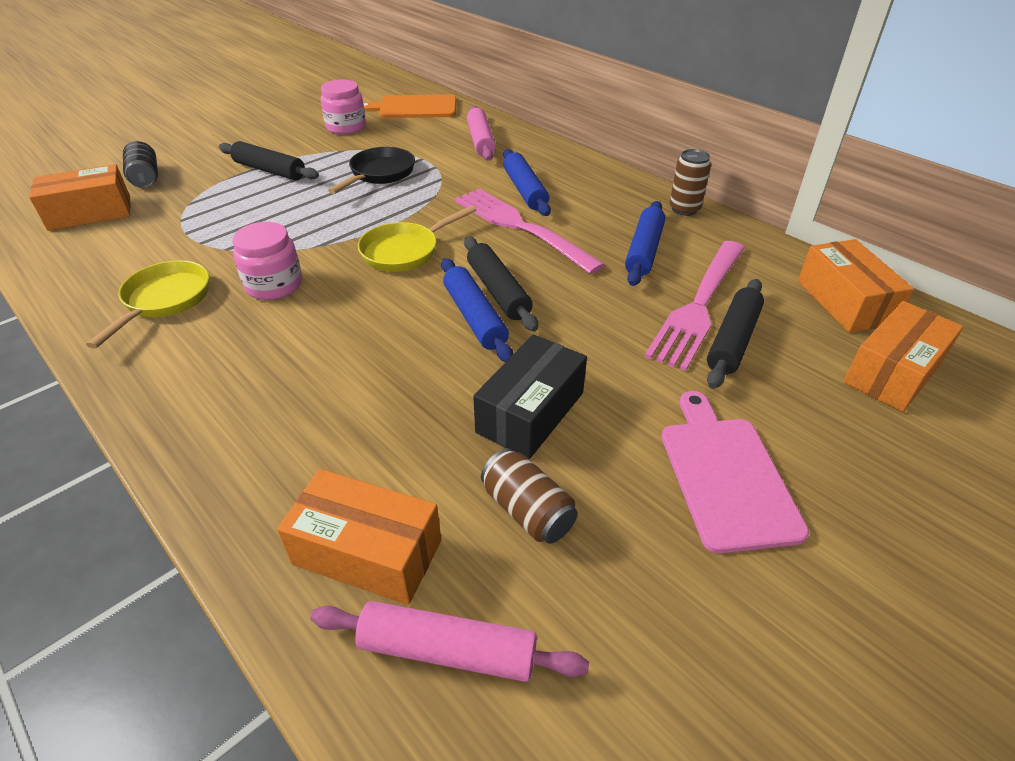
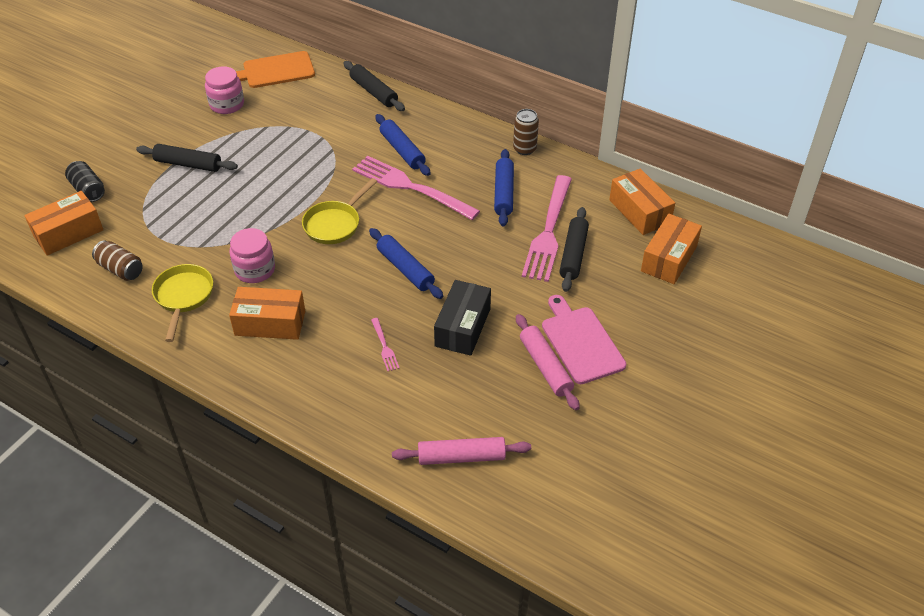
camera: 15 degrees left, 5 degrees up
orange box [277,469,441,605] -> orange box moved to [229,287,305,340]
black pan [328,147,415,194] -> none
black rolling pin [464,236,538,332] -> black rolling pin moved to [343,61,405,111]
pink rolling pin [467,106,496,161] -> pink rolling pin moved to [516,314,580,410]
brown can [481,448,578,544] -> brown can moved to [92,241,143,281]
none -> pink fork [371,318,400,371]

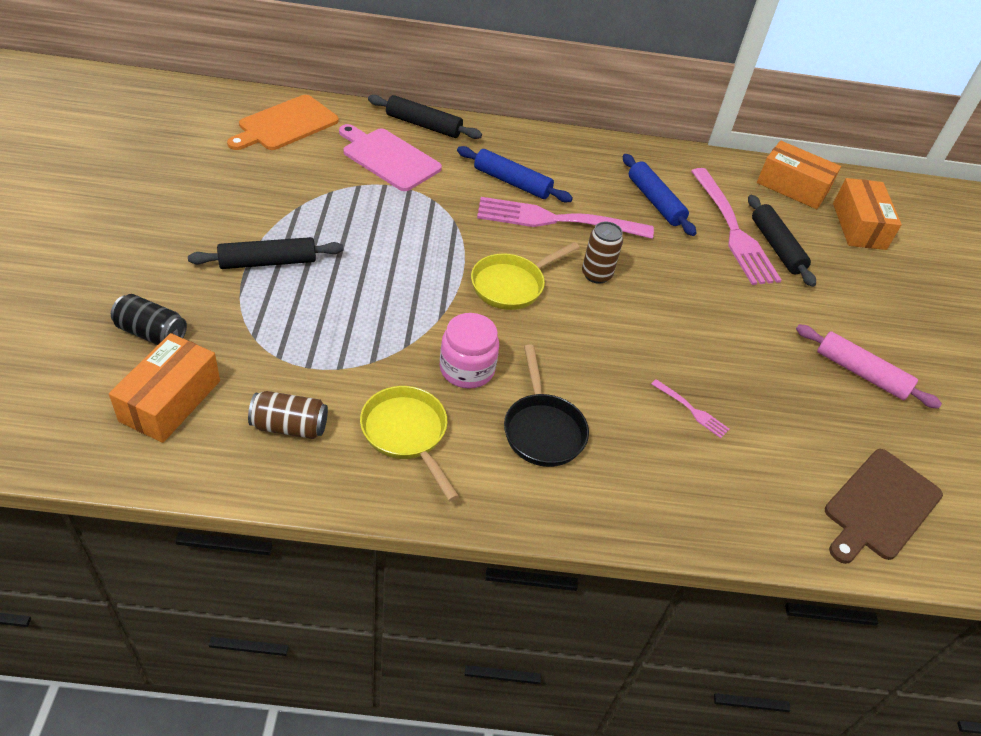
camera: 35 degrees left, 0 degrees up
pink jar [205,66,244,114] -> none
orange box [229,287,305,340] -> black pan [504,345,589,467]
yellow pan [302,178,377,244] -> yellow pan turned 45 degrees clockwise [471,242,580,310]
blue rolling pin [369,228,443,299] -> none
pink rolling pin [392,437,531,465] -> brown cutting board [825,449,943,564]
black box [434,280,491,356] -> none
brown can [513,109,539,155] -> brown can moved to [582,222,623,284]
pink cutting board [542,295,626,384] -> pink cutting board moved to [339,124,442,191]

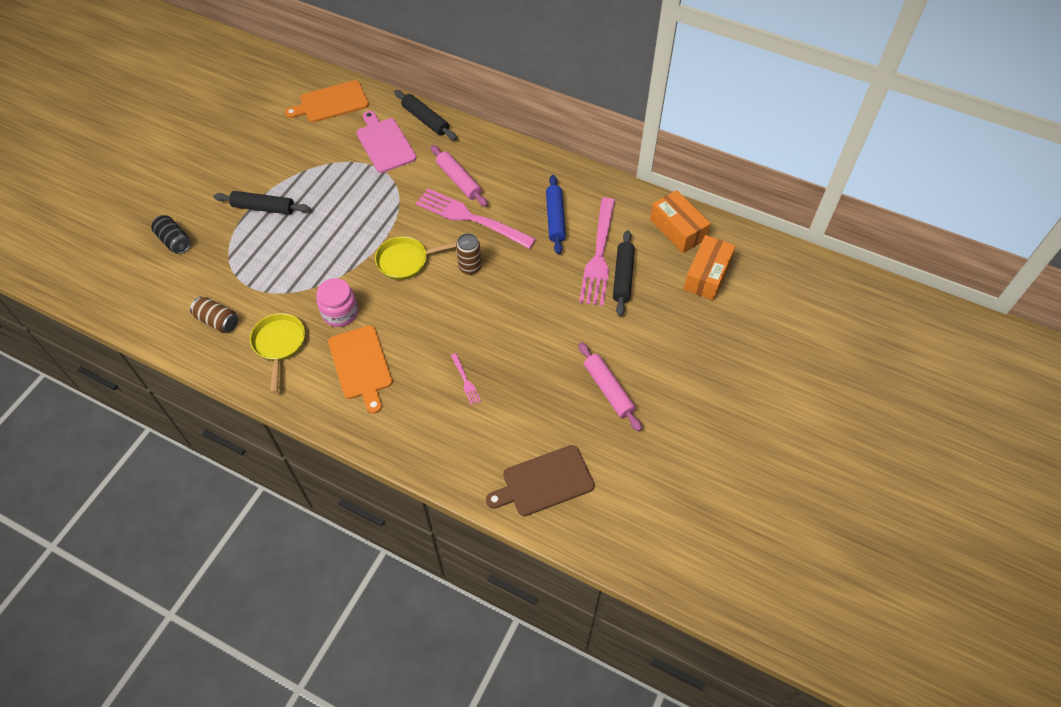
camera: 30 degrees right, 10 degrees up
orange box [109,333,220,443] -> none
blue rolling pin [457,146,573,202] -> pink rolling pin [431,145,488,207]
black pan [504,345,589,467] -> orange cutting board [328,325,393,414]

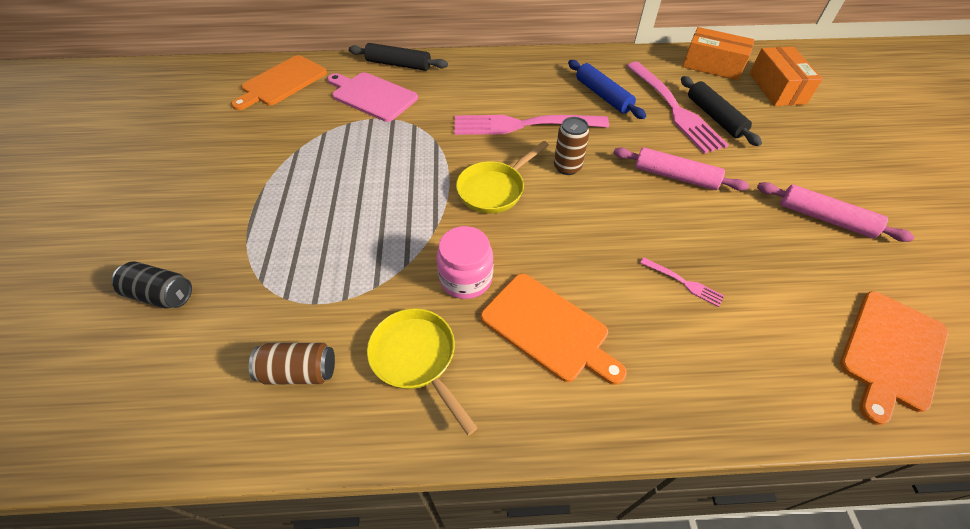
camera: 30 degrees left, 5 degrees down
black rolling pin [214,191,310,215] -> none
pink rolling pin [431,145,488,207] -> pink rolling pin moved to [613,147,749,191]
brown cutting board [486,445,595,516] -> orange cutting board [840,291,948,425]

